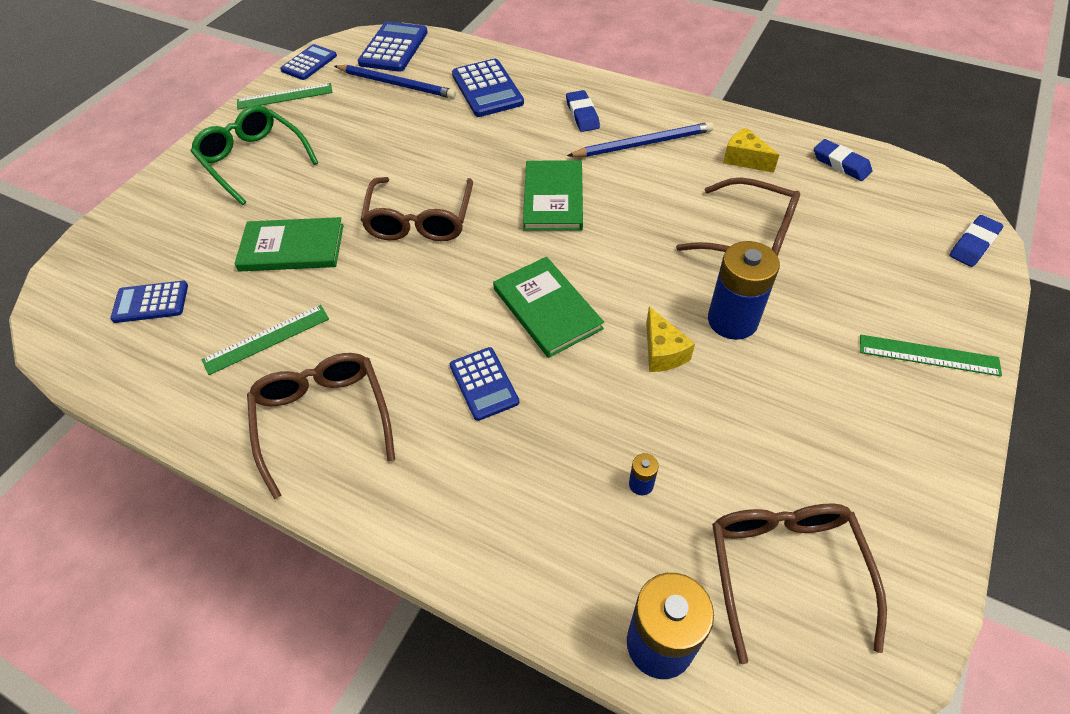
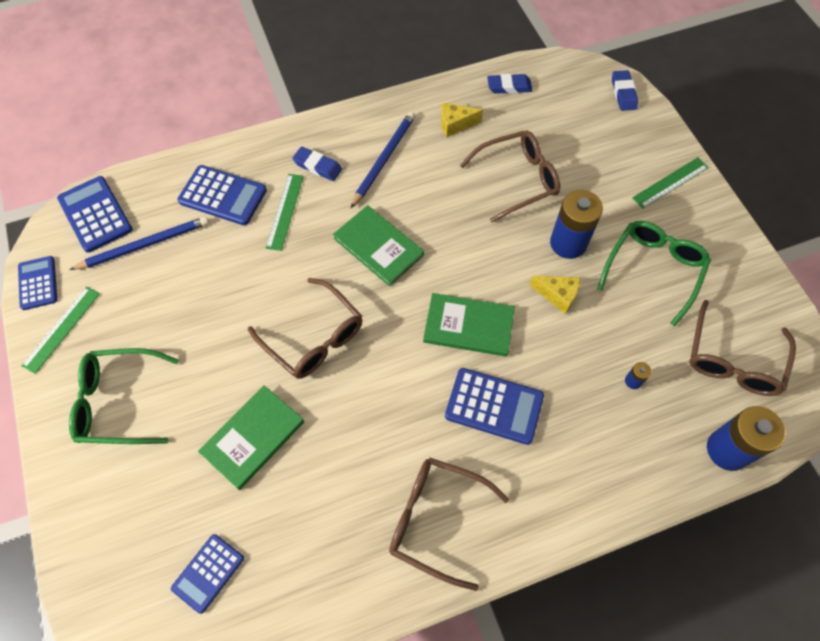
camera: 50 degrees left, 10 degrees up
green ruler [202,305,329,375] -> green ruler moved to [266,174,304,251]
blue calculator [450,347,519,421] -> blue calculator [445,368,544,445], size x1.51
brown glasses [712,504,887,664] -> brown glasses turned 105 degrees counterclockwise [689,300,796,396]
none -> green glasses [598,221,711,326]

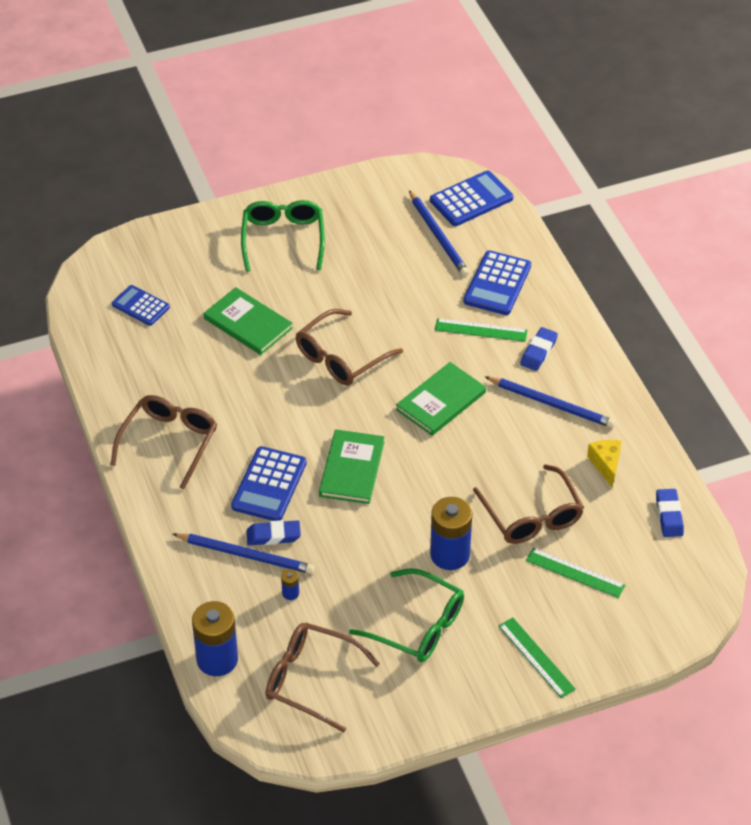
camera: 90 degrees right, 15 degrees down
blue calculator [18,256,57,310] -> none
green ruler [21,287,100,374] -> green ruler moved to [526,548,625,598]
yellow cheese [530,276,580,314] -> none
blue eraser [612,70,638,111] -> blue eraser moved to [246,520,301,545]
none -> blue pencil [173,533,315,574]

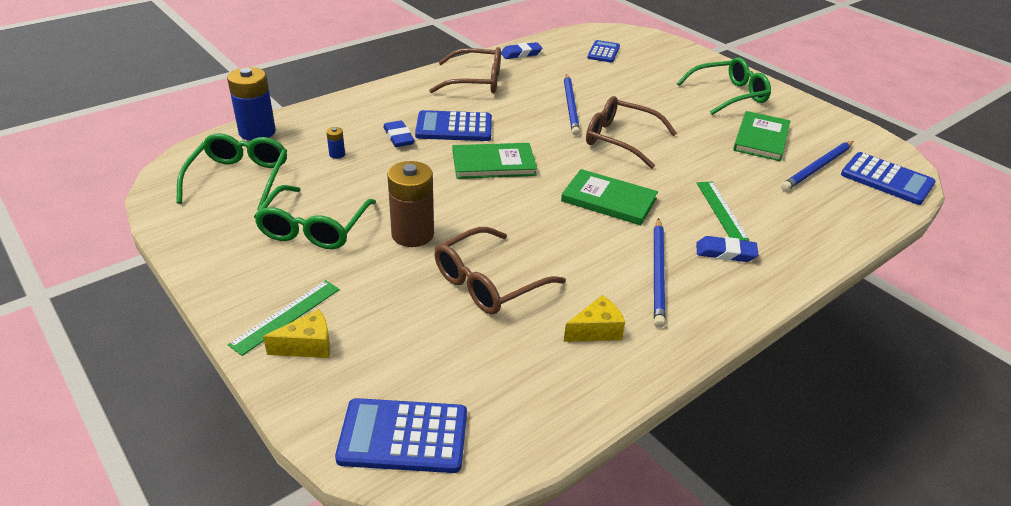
camera: 70 degrees right, 10 degrees down
blue pencil [173,533,315,574] -> blue pencil moved to [564,74,580,136]
green book [204,287,293,355] -> green book moved to [733,111,790,161]
brown glasses [266,623,380,733] -> green glasses [176,133,287,210]
blue battery [430,497,472,570] -> brown battery [387,161,434,247]
blue calculator [464,250,531,315] -> blue calculator moved to [335,398,467,473]
green ruler [526,548,625,598] -> none
blue eraser [656,489,684,537] -> blue eraser moved to [501,42,542,59]
none -> yellow cheese [263,309,330,358]

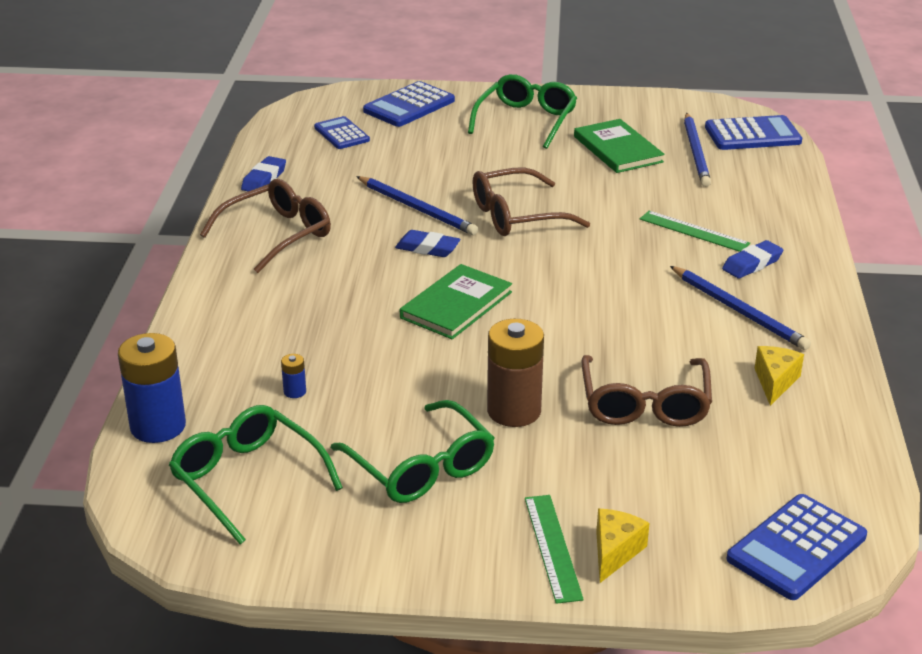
camera: 45 degrees left, 5 degrees down
blue eraser [383,121,415,147] -> blue eraser moved to [395,230,461,257]
blue calculator [415,110,492,141] -> blue calculator moved to [363,81,455,127]
green book [561,169,658,225] -> none

